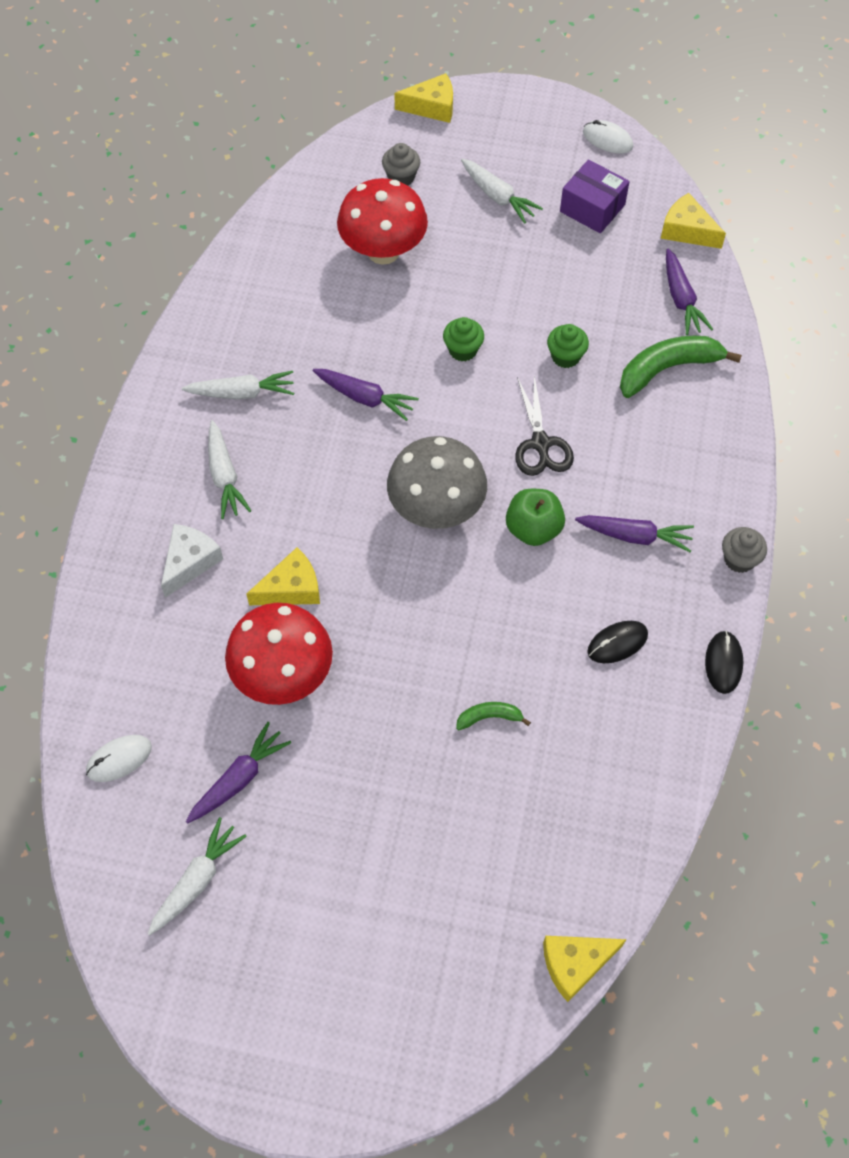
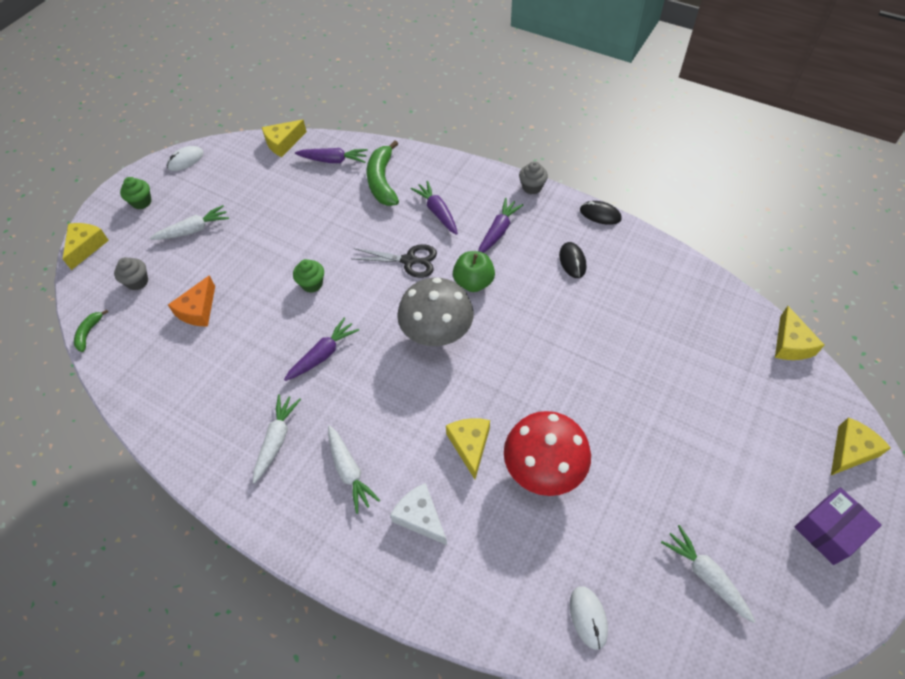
camera: 70 degrees left, 5 degrees down
purple carrot [186,722,291,823] -> purple carrot moved to [411,181,458,235]
white carrot [208,420,251,519] -> white carrot turned 60 degrees clockwise [328,425,380,514]
red mushroom [337,178,428,265] -> orange cheese [168,275,215,326]
green banana [456,702,531,730] -> green banana moved to [74,310,108,352]
green cupcake [547,324,589,368] -> green cupcake moved to [120,177,152,209]
purple box [560,159,630,233] -> purple box moved to [795,487,882,565]
none -> yellow cheese [831,417,891,475]

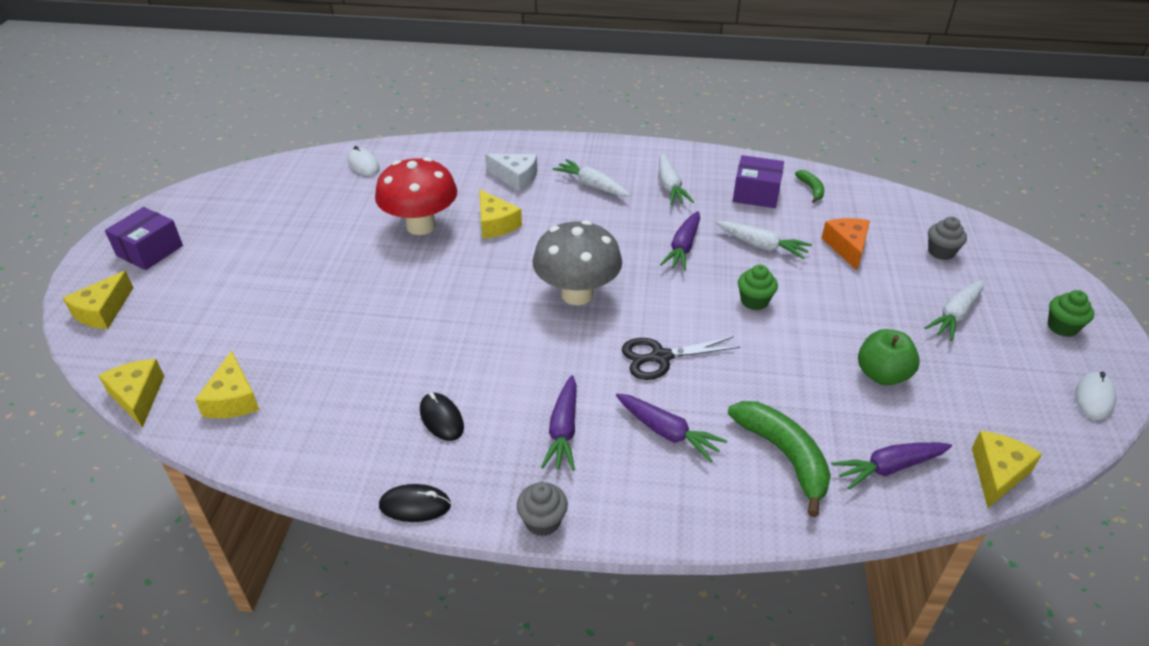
camera: 155 degrees right, 15 degrees down
yellow cheese [63,223,109,270] -> yellow cheese moved to [195,350,260,418]
green banana [74,310,108,352] -> green banana moved to [795,170,824,203]
green apple [453,251,495,292] -> green apple moved to [858,329,920,385]
white carrot [661,525,756,623] -> white carrot moved to [716,221,812,259]
none -> purple box [733,155,784,208]

